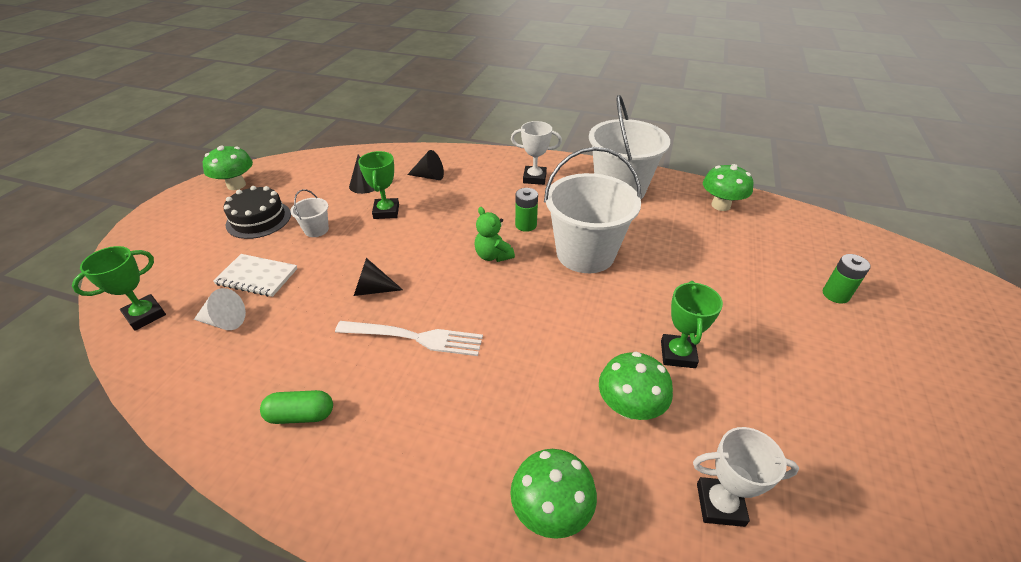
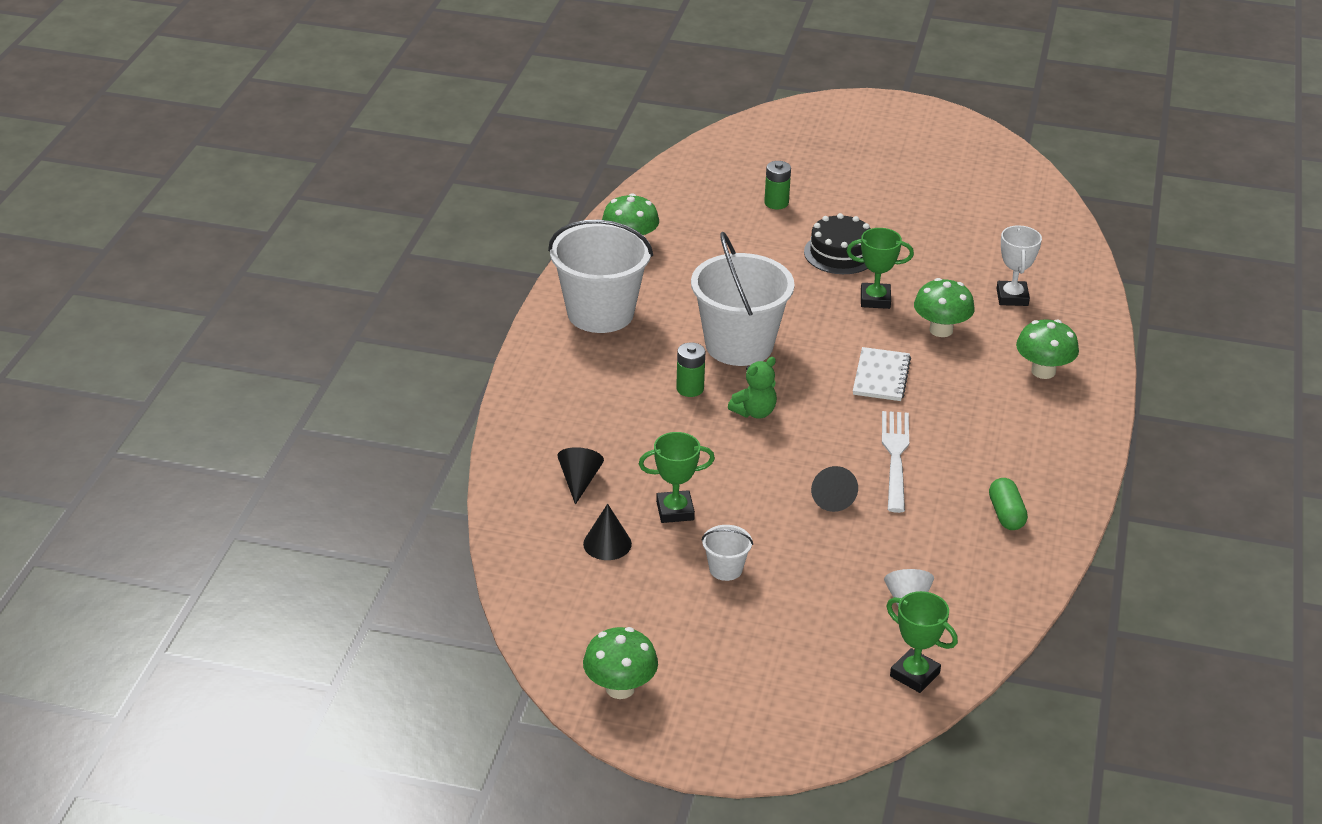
camera: 95 degrees left, 5 degrees down
white notebook [213,254,297,297] -> white notebook moved to [853,347,911,401]
black cake [224,186,291,239] -> black cake moved to [804,213,871,274]
white trophy [511,121,562,185] -> none

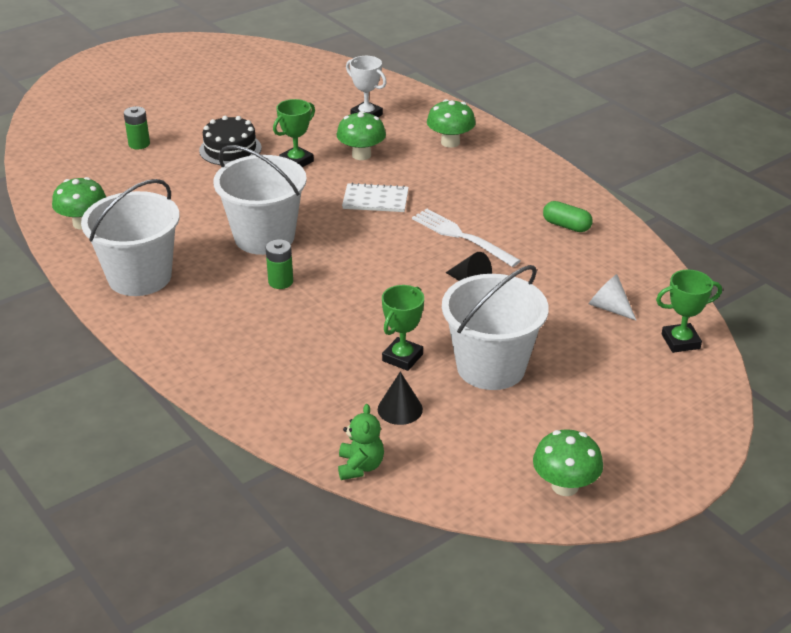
camera: 50 degrees left, 0 degrees up
black cone [557,447,604,505] -> none
white bucket [701,525,753,581] -> white bucket [442,265,549,390], size x2.34
green teddy bear [728,357,777,419] -> green teddy bear moved to [338,404,384,480]
white notebook [853,347,911,401] -> white notebook turned 45 degrees counterclockwise [342,183,409,212]

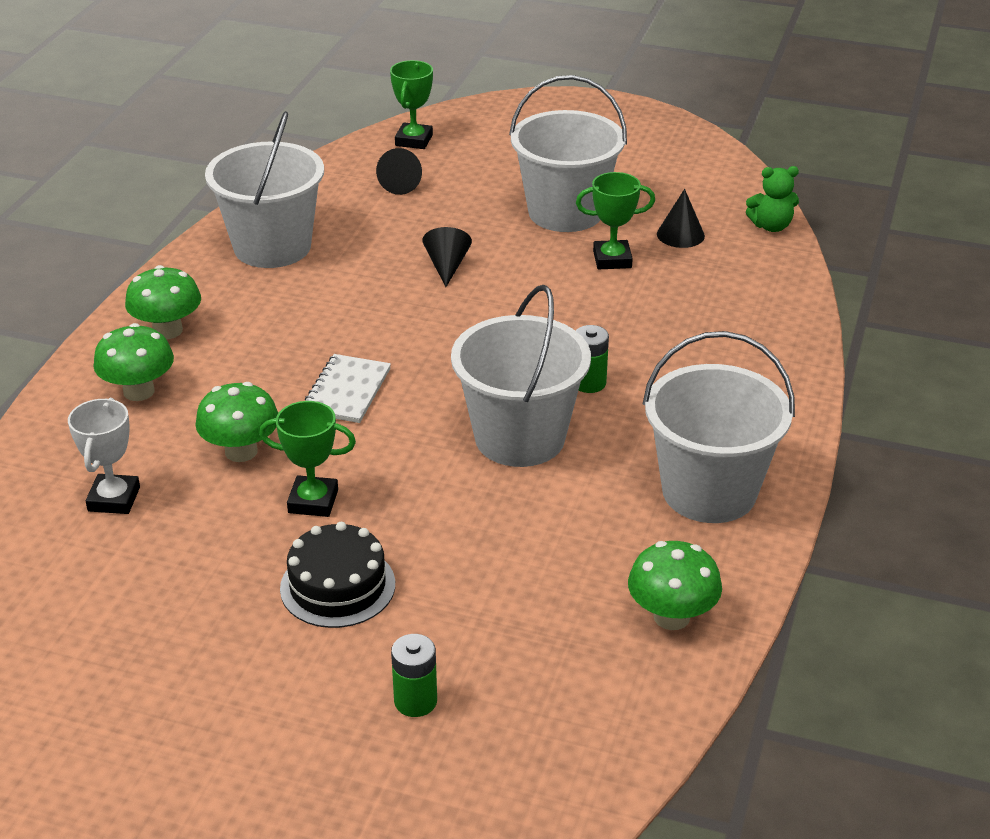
camera: 125 degrees left, 0 degrees up
green teddy bear [338,404,384,480] -> green teddy bear turned 150 degrees counterclockwise [746,166,799,232]
white notebook [342,183,409,212] -> white notebook turned 45 degrees clockwise [305,354,391,423]
white fork [412,209,521,267] -> none
green mushroom [533,429,603,496] -> green mushroom moved to [125,265,201,339]
green capsule [543,201,593,232] -> white bucket [205,111,324,268]
white cone [589,274,636,320] -> black cone [376,148,422,195]
green trophy [656,270,722,353] -> green trophy turned 60 degrees clockwise [390,60,433,149]

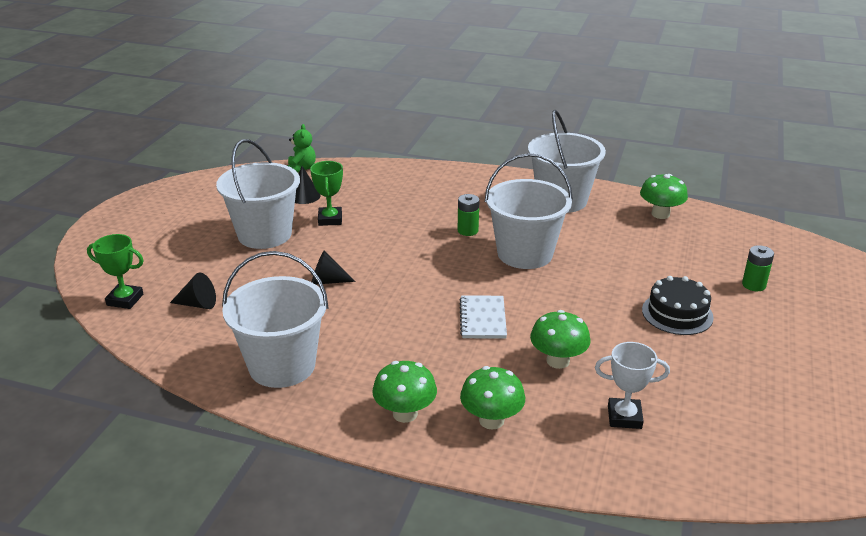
camera: 90 degrees left, 5 degrees down
green trophy [259,401,356,517] -> none
white notebook [305,354,391,423] -> white notebook turned 75 degrees clockwise [460,295,507,339]

